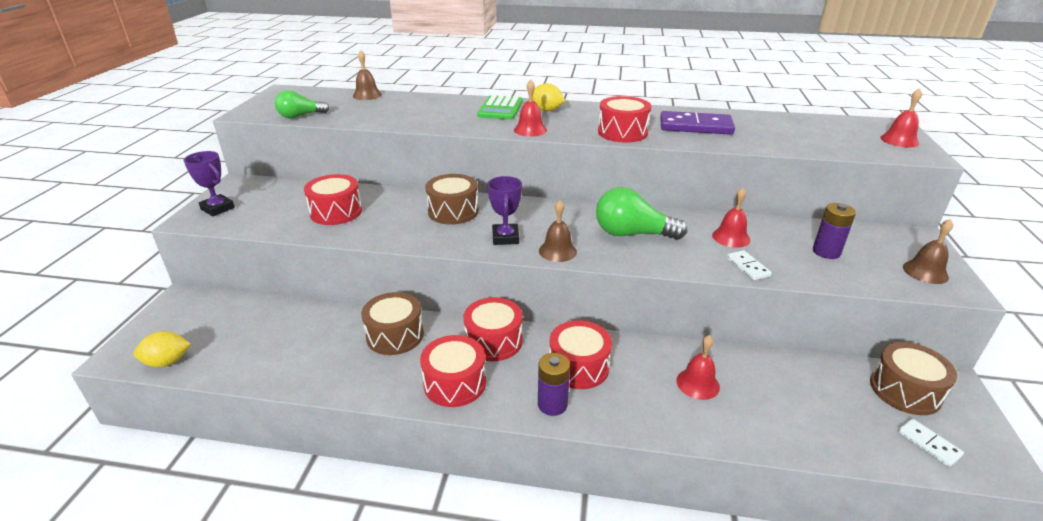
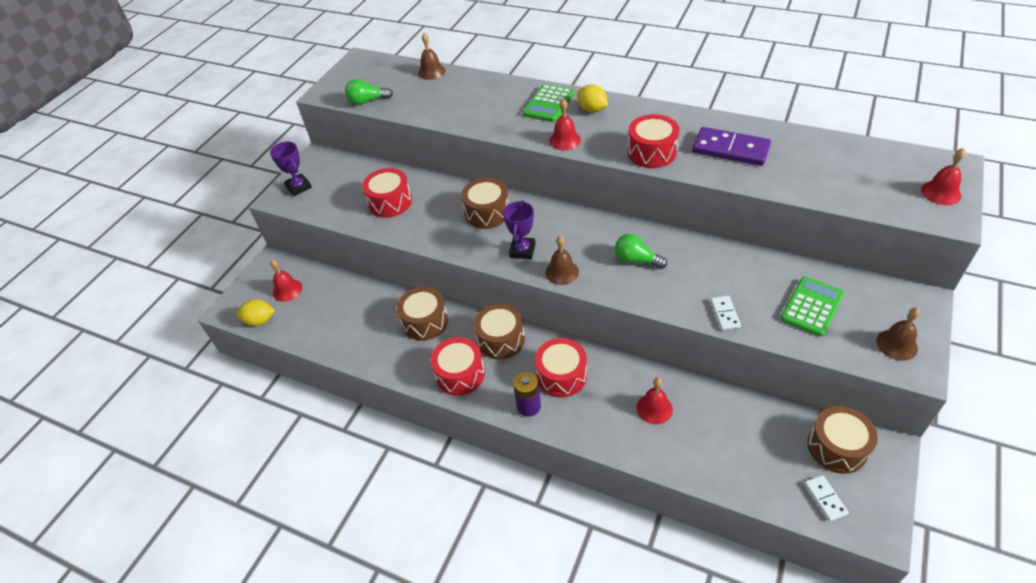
camera: 20 degrees right, 15 degrees up
red drum [463,297,523,361] -> brown drum [474,304,525,359]
green light bulb [596,187,687,240] -> green light bulb [615,234,667,269], size x0.65
red bell [712,187,750,248] -> red bell moved to [270,260,302,302]
purple battery [813,203,856,259] -> green calculator [780,277,844,337]

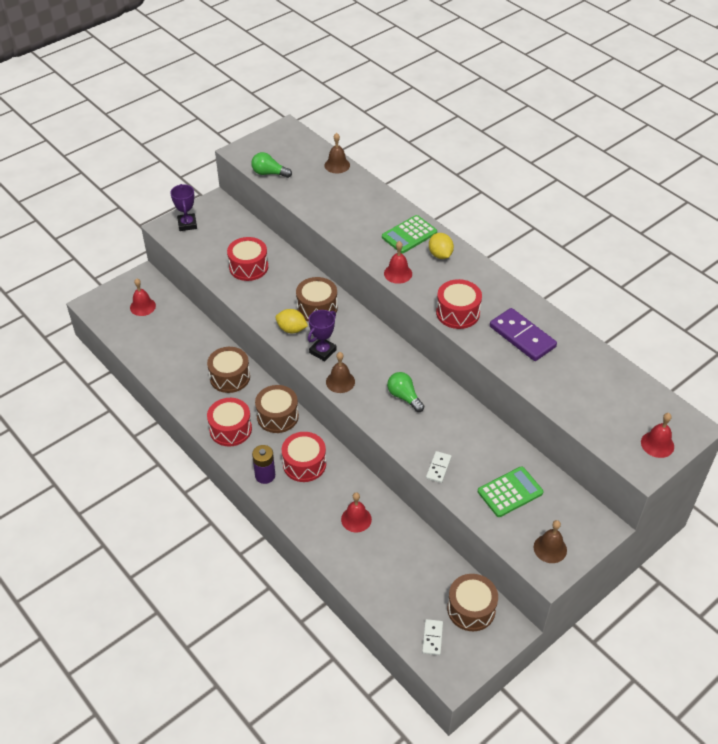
camera: 20 degrees right, 0 degrees up
yellow lemon [237,299,275,326] -> yellow lemon moved to [275,309,308,333]

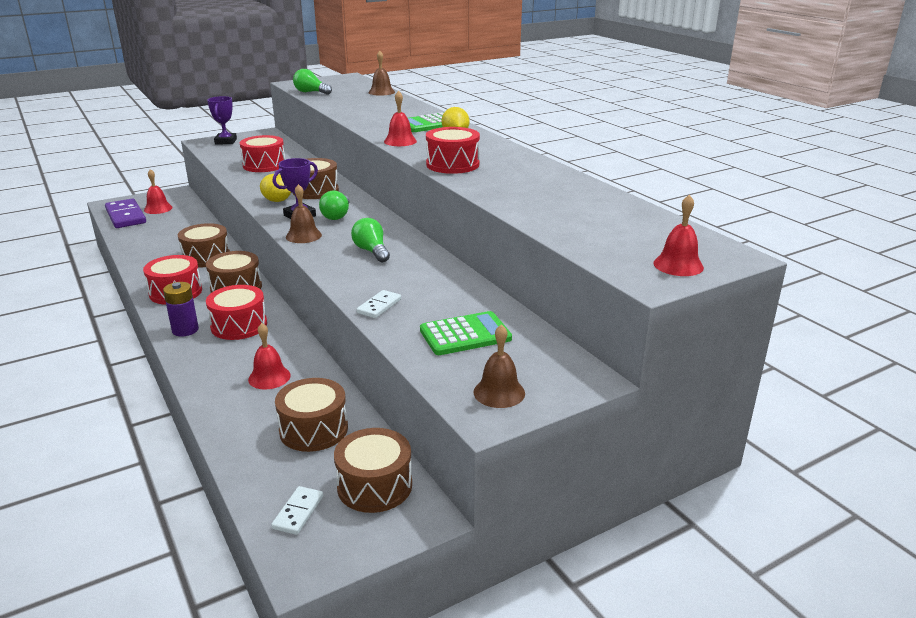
camera: 10 degrees right, 20 degrees down
purple domino [490,308,557,361] -> purple domino moved to [105,198,146,228]
none -> brown drum [275,378,348,452]
none -> green light bulb [319,190,350,220]

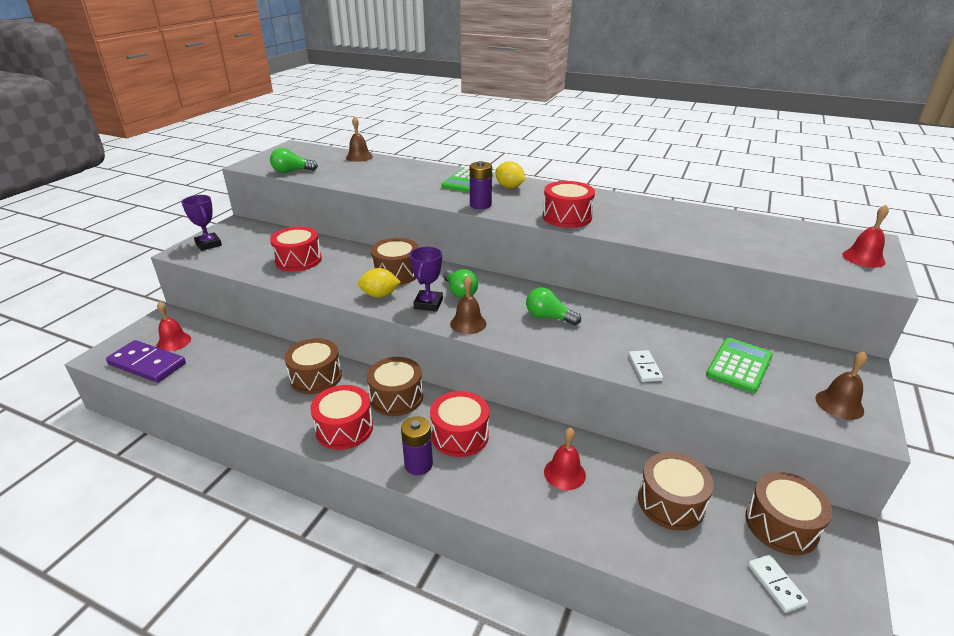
camera: 35 degrees left, 5 degrees up
red bell [384,91,417,146] -> purple battery [470,161,492,209]

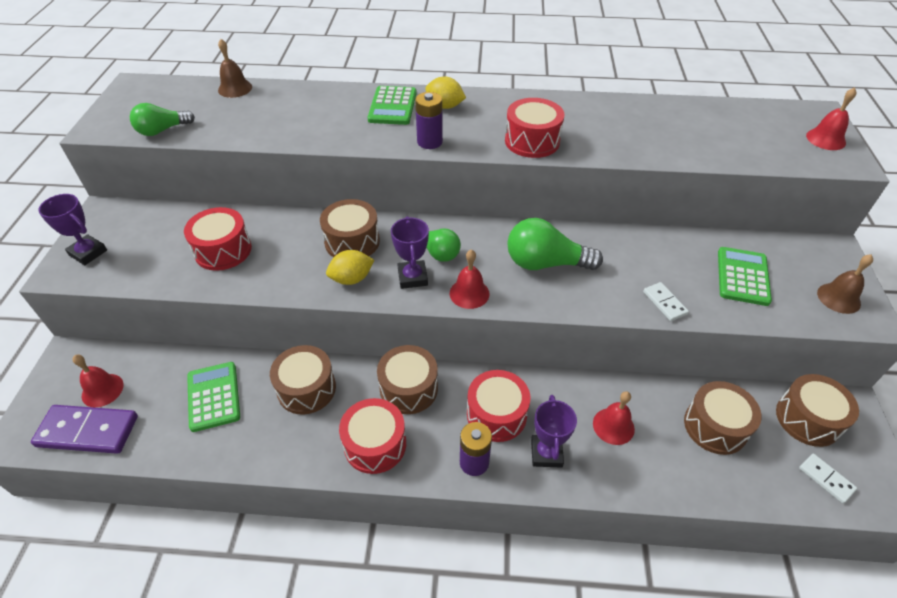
camera: 20 degrees left, 15 degrees up
brown bell [450,276,486,334] -> red bell [450,250,489,309]
green light bulb [526,287,581,325] -> green light bulb [507,218,603,270], size x1.55
none -> green calculator [187,362,240,432]
none -> purple trophy [531,395,577,468]

